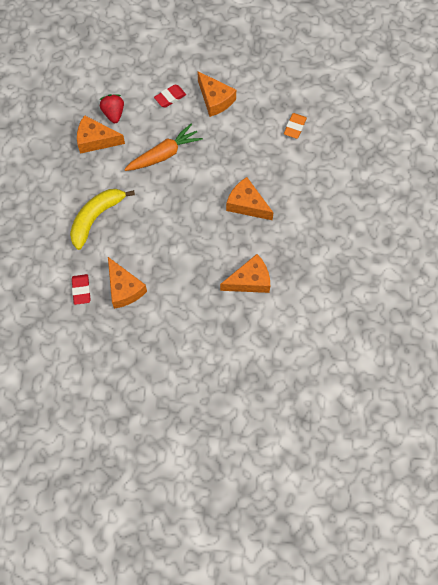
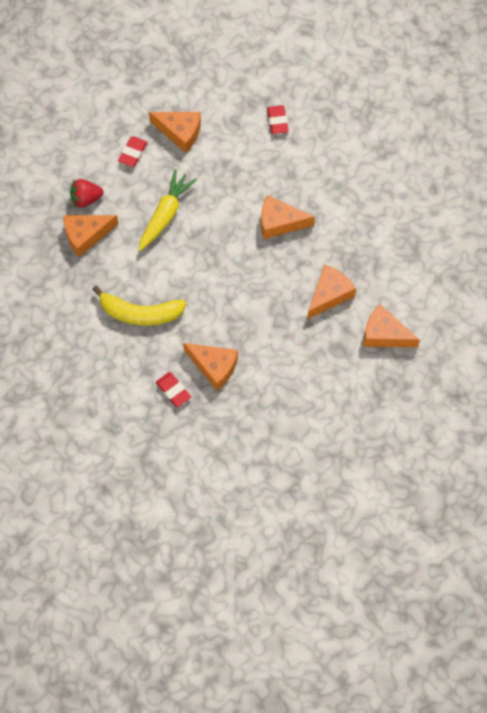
camera: 30 degrees left, 0 degrees up
yellow banana [70,189,135,250] -> yellow banana turned 90 degrees counterclockwise [92,286,187,326]
red strawberry [99,94,124,123] -> red strawberry turned 60 degrees counterclockwise [70,179,104,209]
orange carrot [124,124,203,171] -> yellow carrot [139,169,197,251]
orange eraser [284,113,307,139] -> red eraser [267,105,289,134]
none -> orange cheese [363,304,420,347]

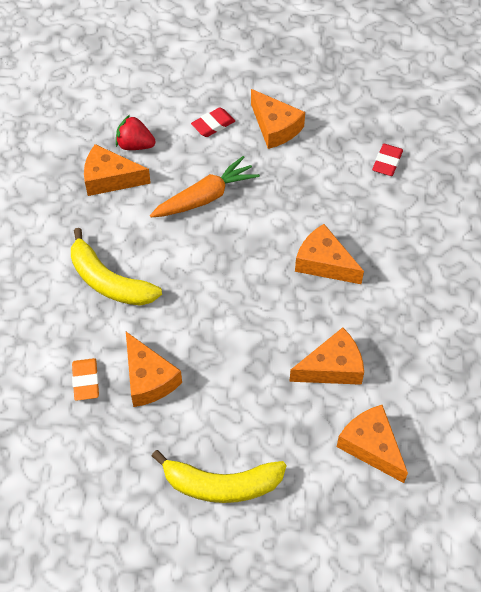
camera: 30 degrees right, 10 degrees down
yellow carrot [139,169,197,251] -> orange carrot [150,156,260,217]
red eraser [156,372,191,407] -> orange eraser [72,358,99,401]
none -> yellow banana [152,450,287,503]

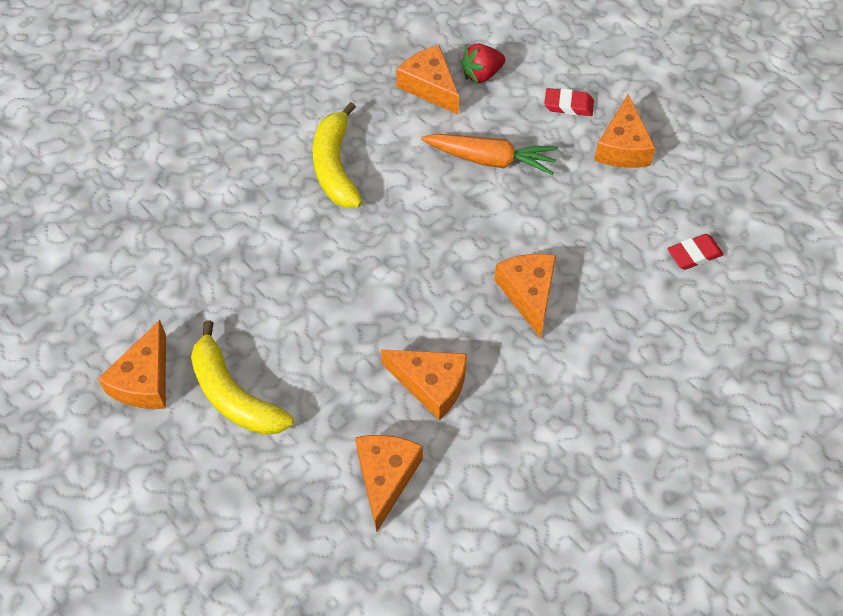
camera: 45 degrees right, 0 degrees up
orange eraser [72,358,99,401] -> none
red strawberry [116,115,156,150] -> red strawberry turned 90 degrees counterclockwise [461,43,505,83]
orange cheese [126,332,182,407] -> orange cheese moved to [98,320,166,409]

